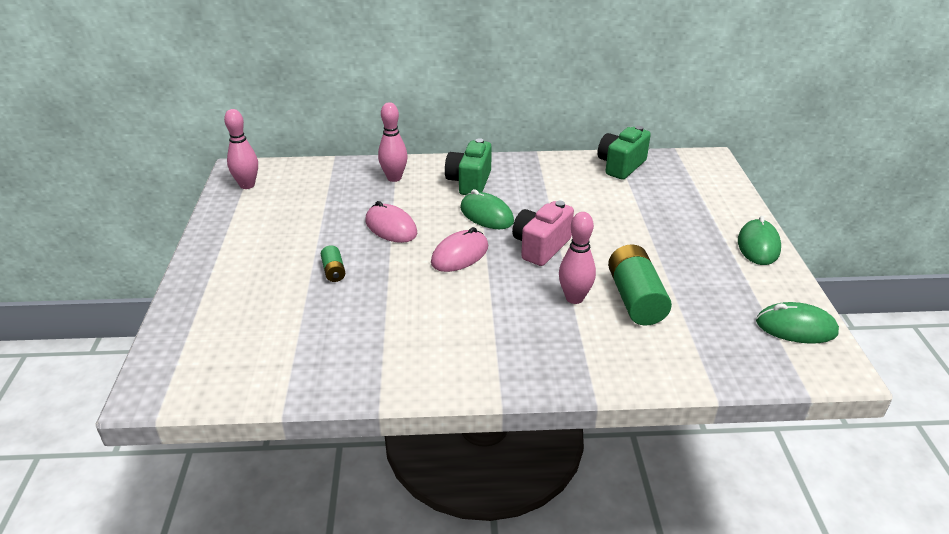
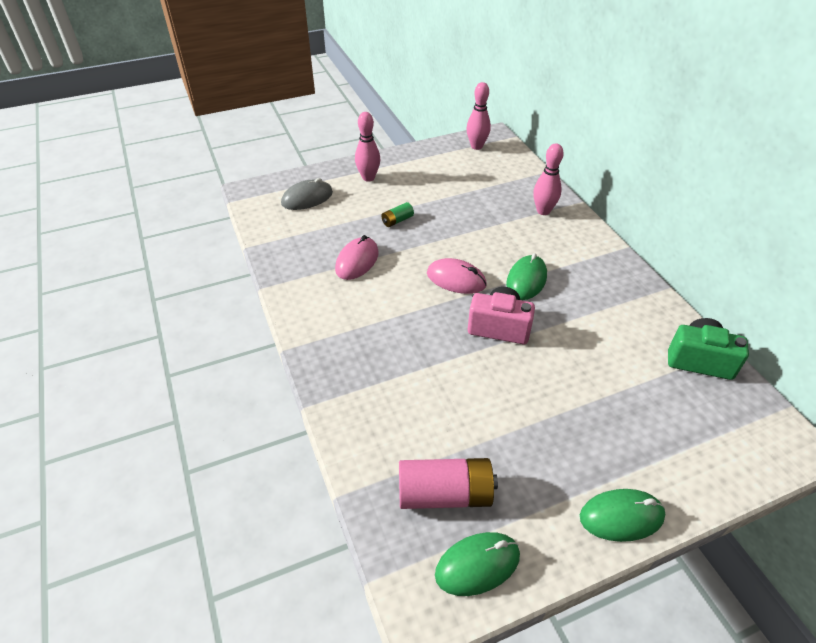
camera: 70 degrees right, 10 degrees up
pink mouse [365,201,417,243] -> pink mouse moved to [335,235,379,280]
green camera [445,138,492,195] -> none
pink bowling pin [559,212,596,304] -> pink bowling pin moved to [355,112,381,182]
green battery [608,244,672,326] -> none
green mouse [756,302,839,344] -> green mouse turned 75 degrees clockwise [435,532,520,596]
none -> grey mouse [281,178,333,210]
none -> pink battery [399,458,498,509]

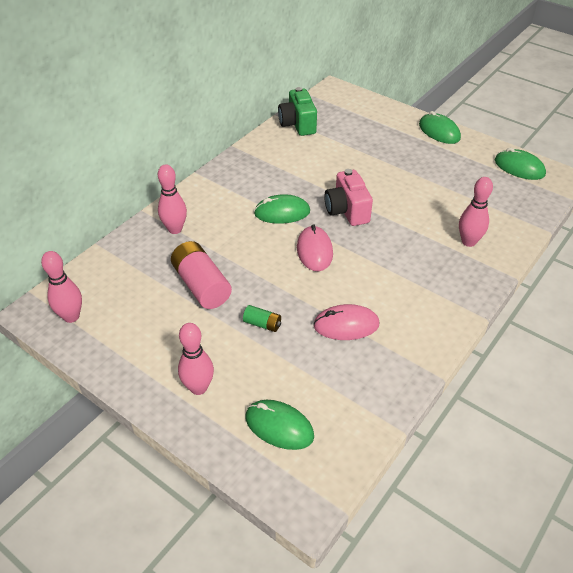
camera: 120 degrees left, 0 degrees up
grey mouse [281,178,333,210] -> green mouse [245,400,314,450]
pink battery [399,458,498,509] -> pink battery moved to [171,241,232,309]
none -> pink bowling pin [459,177,493,247]

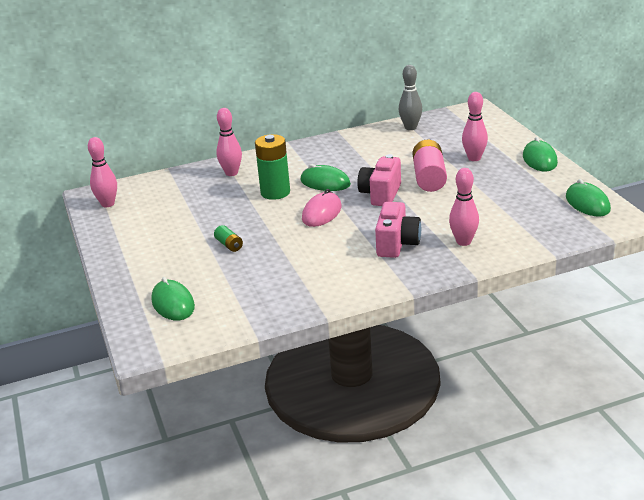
camera: 35 degrees right, 15 degrees down
pink battery [171,241,232,309] -> pink battery moved to [413,140,447,192]
pink bowling pin [178,323,214,395] -> pink bowling pin moved to [462,92,488,161]
green camera [278,87,317,136] -> grey bowling pin [399,65,422,130]
pink mouse [313,304,379,340] -> none
none -> green battery [255,134,290,200]
none -> pink camera [375,202,421,258]

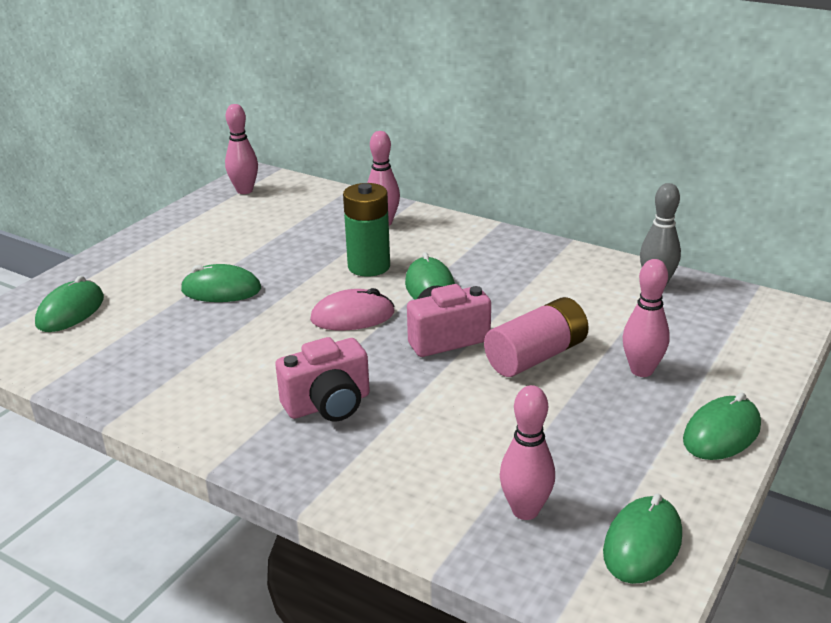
camera: 50 degrees right, 0 degrees up
green battery [214,225,243,252] -> green mouse [181,264,261,302]
pink bowling pin [449,168,479,246] -> pink bowling pin moved to [500,385,555,520]

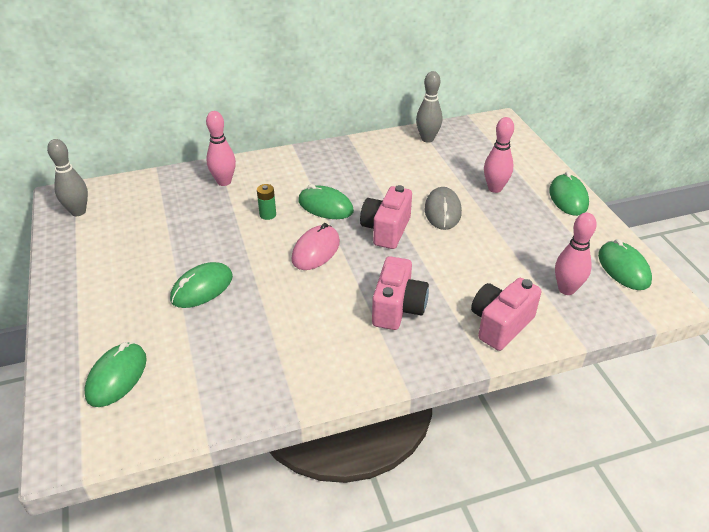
camera: 50 degrees left, 10 degrees up
green mouse [35,276,104,332] -> green mouse turned 45 degrees clockwise [84,342,147,407]
pink bowling pin [225,104,258,194] -> grey bowling pin [47,139,88,216]
green battery [343,183,390,277] -> green battery [257,184,276,220], size x0.49
pink battery [484,297,589,377] -> grey mouse [425,187,462,230]
none -> pink camera [471,278,541,351]

